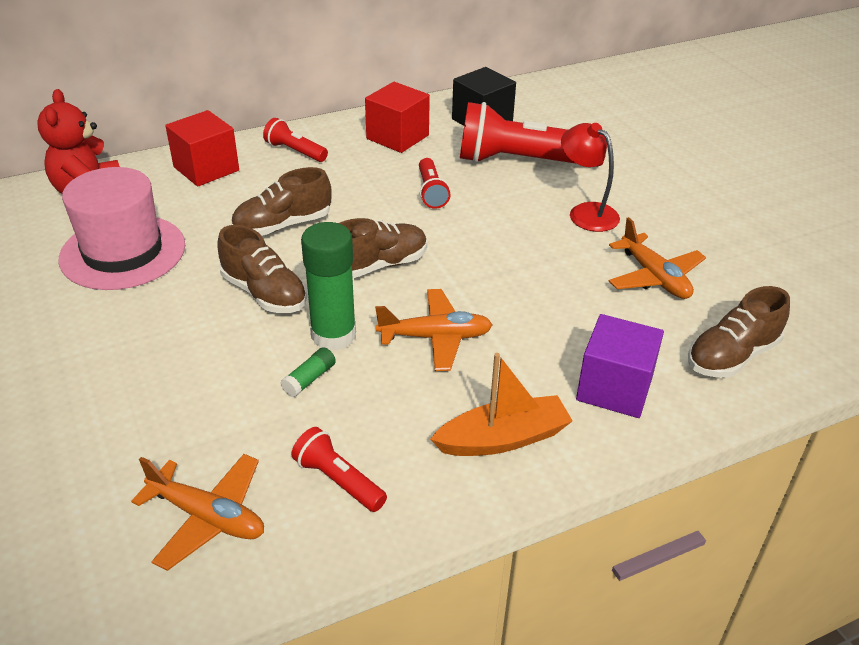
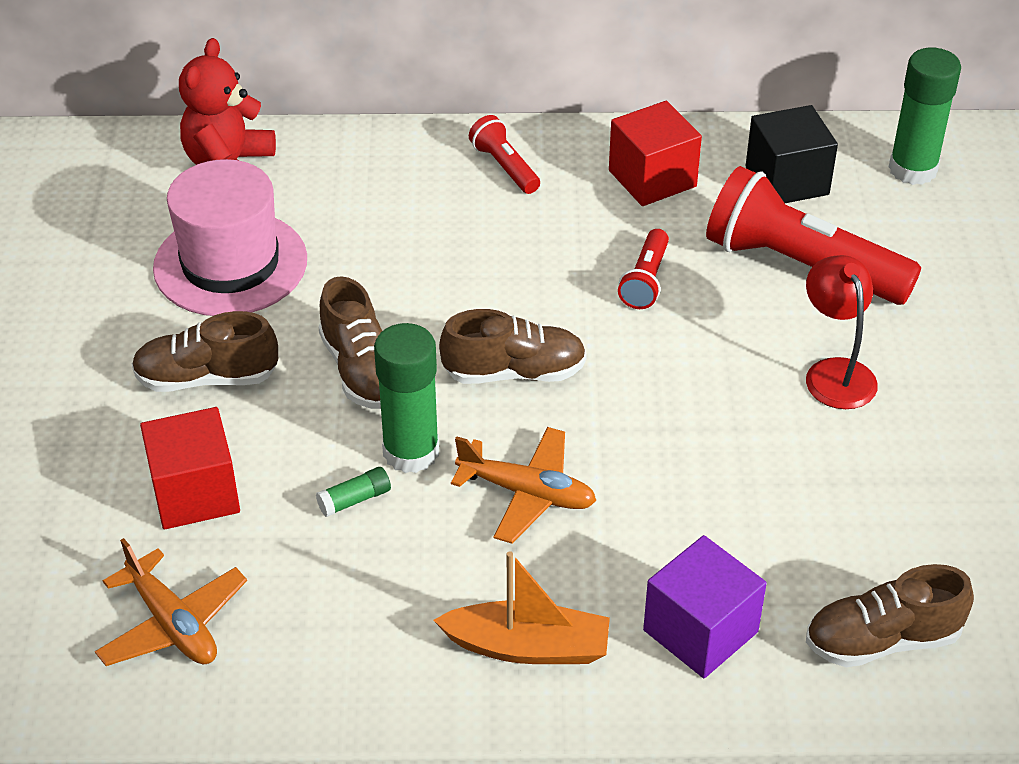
camera: 25 degrees right, 5 degrees up
red cube [165,110,239,187] -> red cube moved to [140,407,240,529]
brown shoe [231,167,332,236] -> brown shoe moved to [132,311,278,392]
red flashlight [291,427,387,512] -> none
orange plane [609,217,706,299] -> none
none -> green glue stick [889,48,961,185]

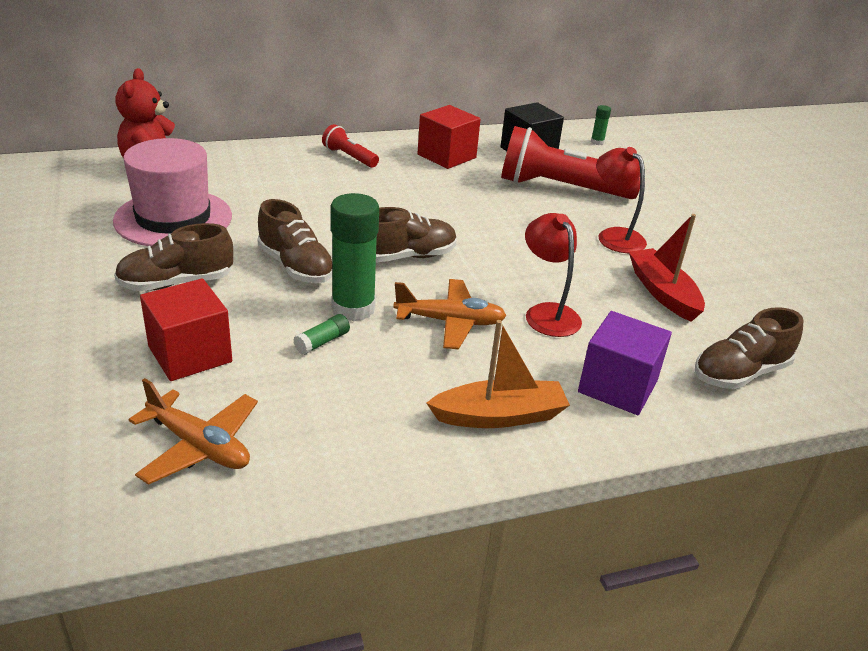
camera: 20 degrees left, 10 degrees down
red flashlight [618,229,669,309] -> none
green glue stick [889,48,961,185] -> green glue stick [591,105,611,145], size x0.45
none -> red lamp [525,213,582,337]
none -> red boat [629,214,705,322]

